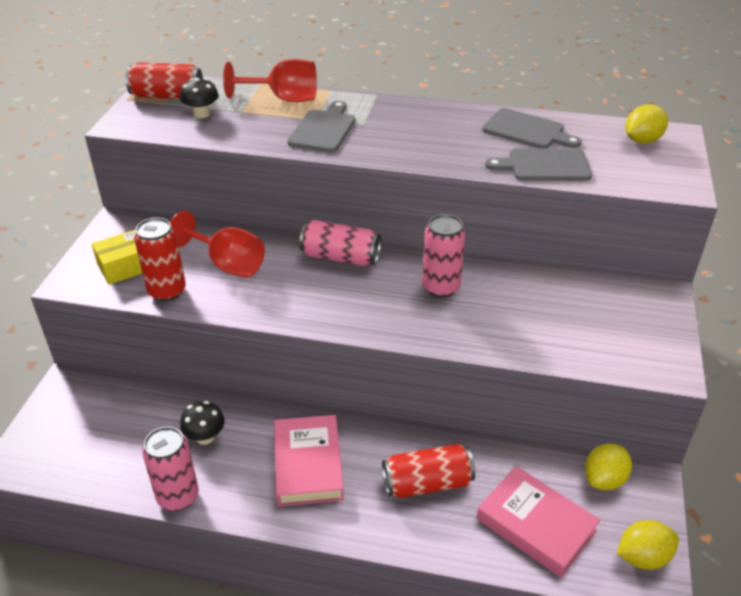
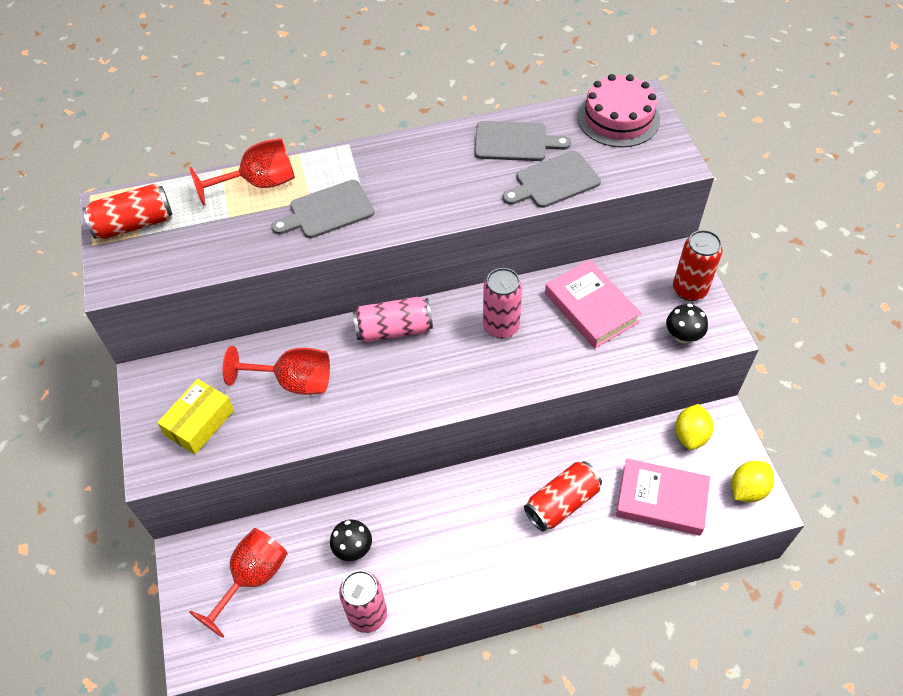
camera: 25 degrees left, 15 degrees up
red can [134,218,186,301] -> red can moved to [673,230,723,301]
black mushroom [180,77,219,118] -> black mushroom moved to [666,304,708,343]
pink book [274,415,344,507] -> pink book moved to [545,260,641,348]
grey cutting board [287,101,355,153] -> grey cutting board turned 105 degrees counterclockwise [271,180,374,238]
yellow lemon [626,104,668,144] -> pink cake [577,74,660,147]
none -> red goblet [189,528,288,638]

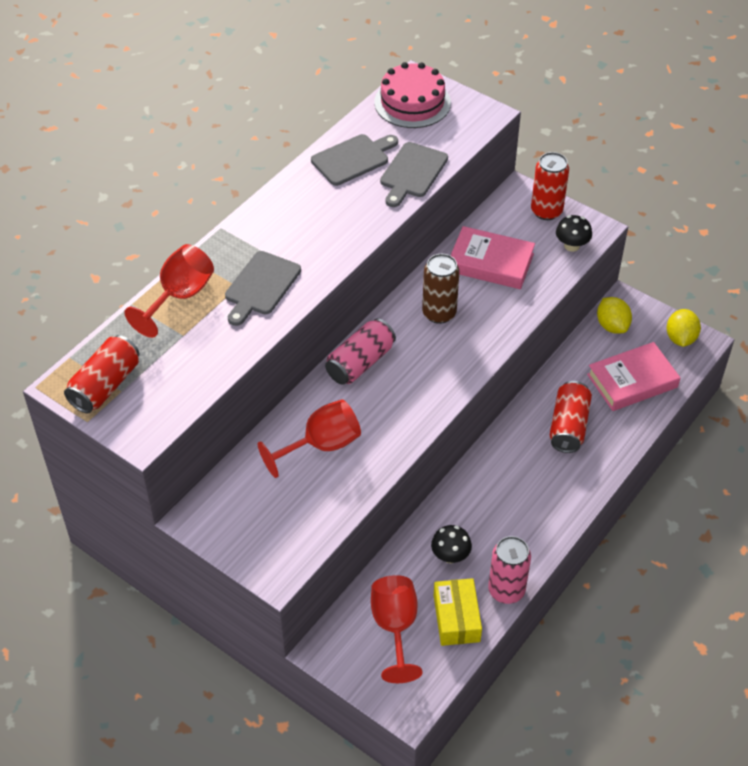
camera: 40 degrees left, 5 degrees down
yellow box [157,379,234,455] -> yellow box moved to [434,578,482,646]
pink can [483,268,522,339] -> brown can [422,254,460,324]

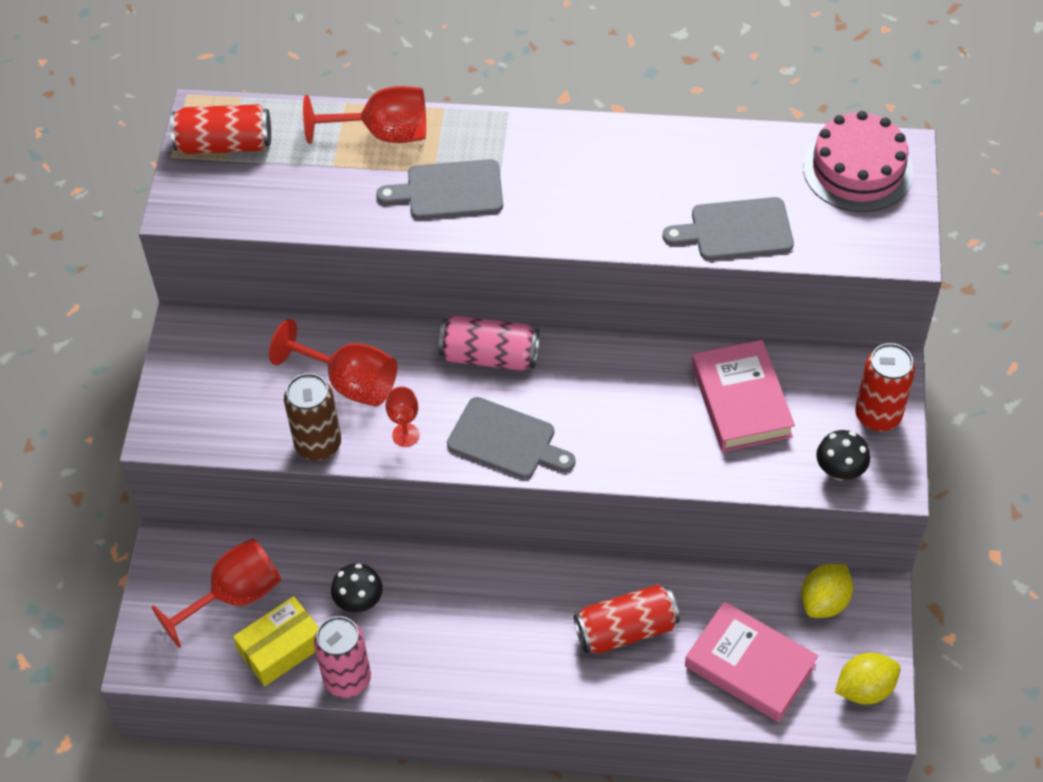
camera: 60 degrees right, 5 degrees up
grey cutting board [311,134,398,186] -> grey cutting board moved to [447,397,576,479]
brown can [422,254,460,324] -> brown can moved to [284,373,341,461]
none -> red goblet [386,386,420,447]

